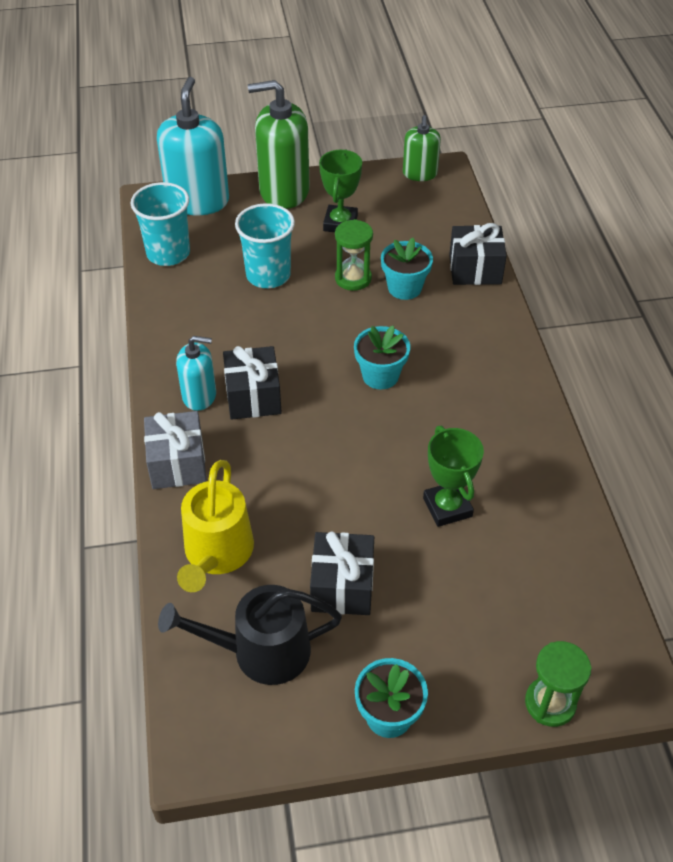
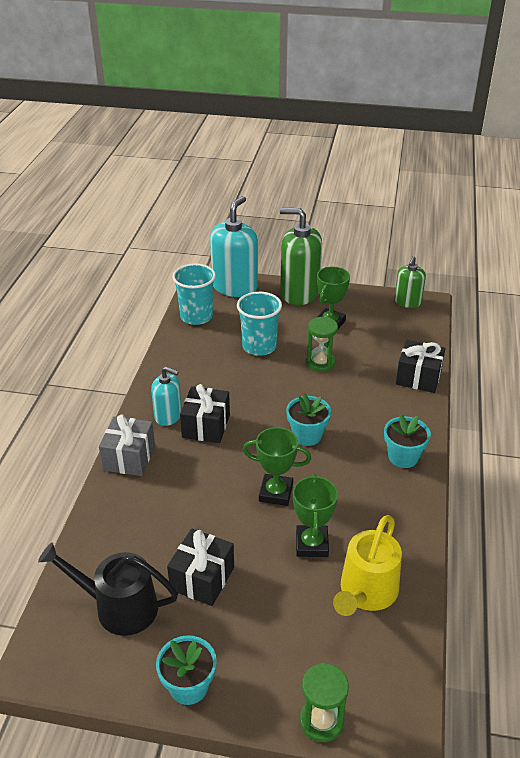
camera: 20 degrees right, 10 degrees down
yellow watering can [177,460,254,592] -> yellow watering can moved to [333,515,402,616]
turquoise flower pot [381,238,433,300] -> turquoise flower pot moved to [384,414,431,468]
none -> green trophy [243,427,311,506]

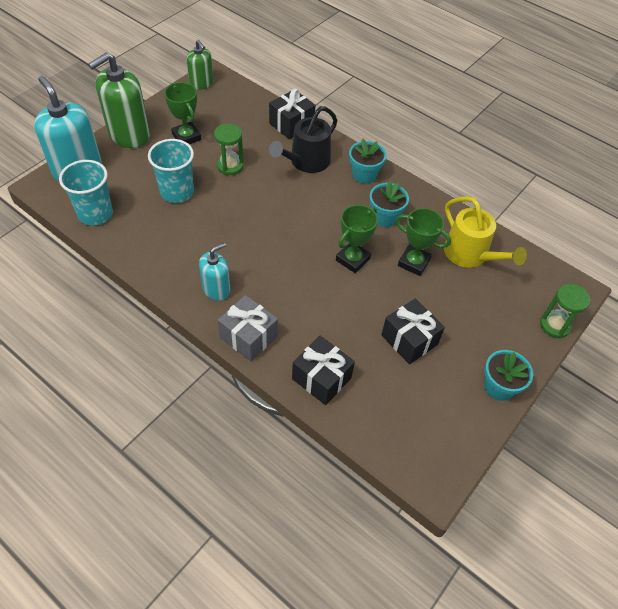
camera: 65 degrees left, 15 degrees up
black watering can [38,542,178,636] -> black watering can moved to [269,106,337,173]
black gift [180,384,230,443] -> black gift moved to [292,336,355,405]
turquoise flower pot [286,393,331,446] -> turquoise flower pot moved to [369,180,409,227]

